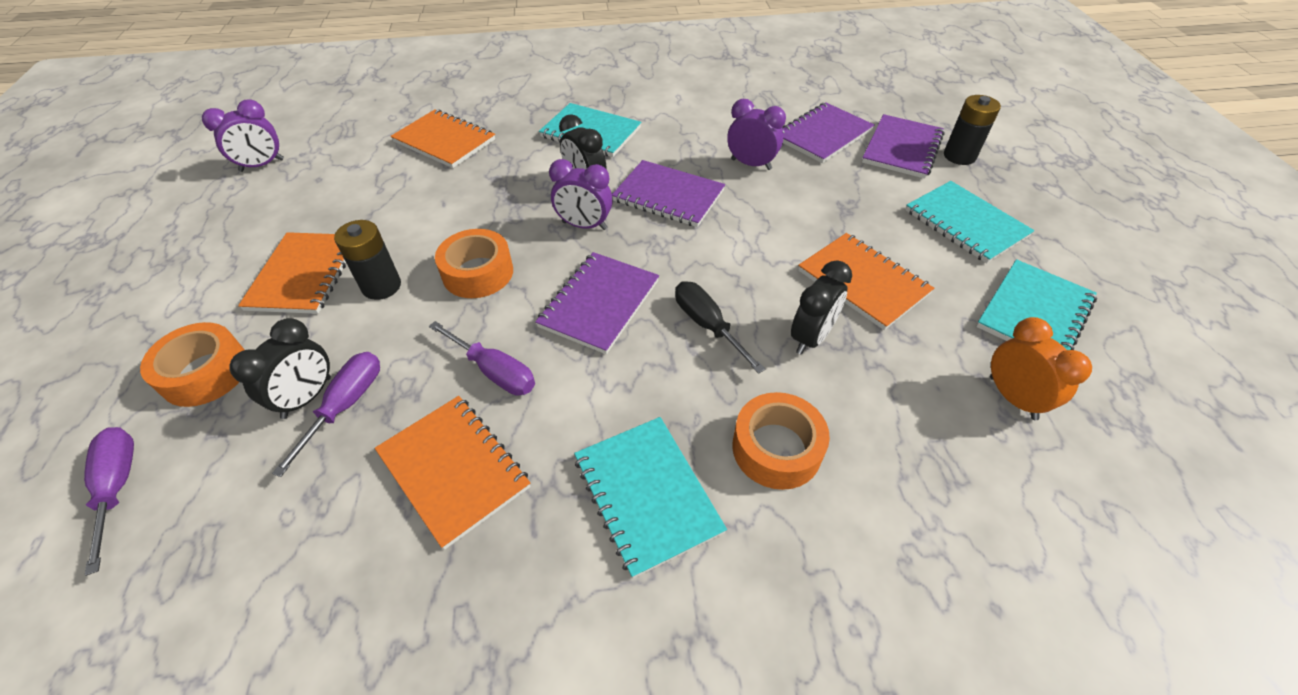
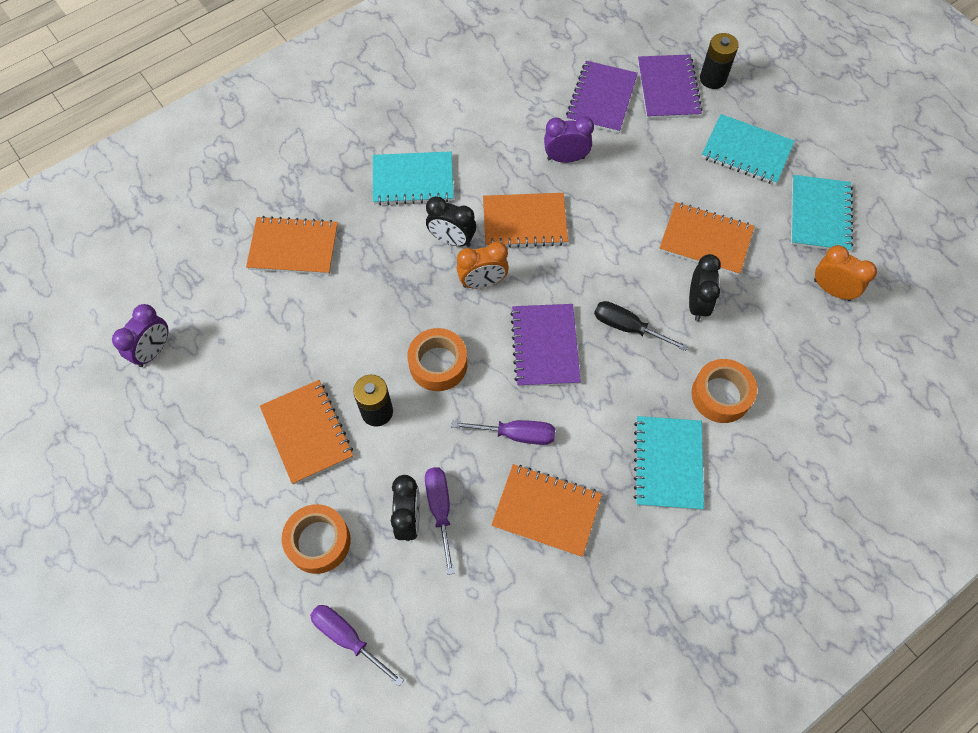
camera: 30 degrees left, 15 degrees up
purple clock [549,159,613,230] -> orange clock [457,242,509,289]
turquoise notebook [574,417,727,579] -> turquoise notebook turned 60 degrees clockwise [634,416,704,510]
purple notebook [612,160,725,227] -> orange notebook [483,193,568,248]

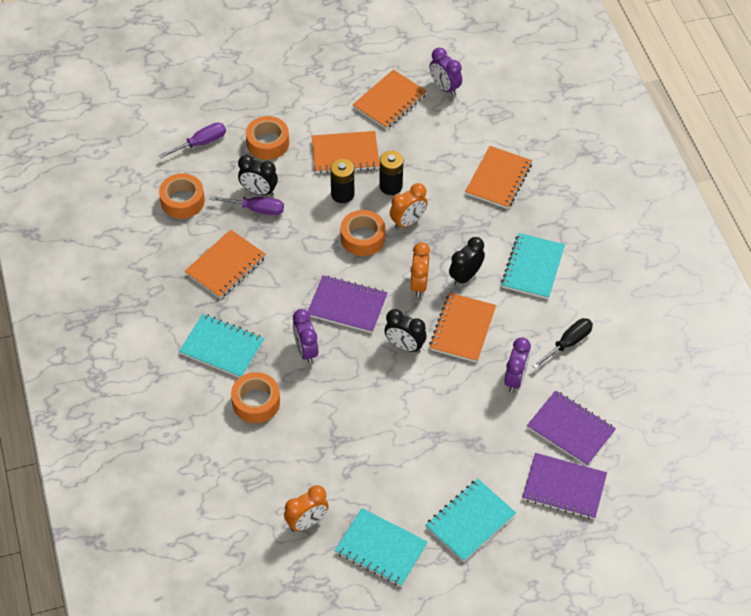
camera: 110 degrees right, 10 degrees down
purple screwdriver [451,420,555,445] -> none
black screwdriver [594,301,688,351] -> black screwdriver moved to [532,318,593,369]
orange notebook [659,202,755,276] -> orange notebook moved to [352,70,427,129]
black clock [689,254,721,321] -> black clock moved to [384,309,426,353]
black battery [700,33,739,89] -> black battery moved to [379,151,403,195]
none -> orange tape [159,173,205,219]
none -> purple clock [293,309,318,364]
none -> orange clock [390,183,428,230]

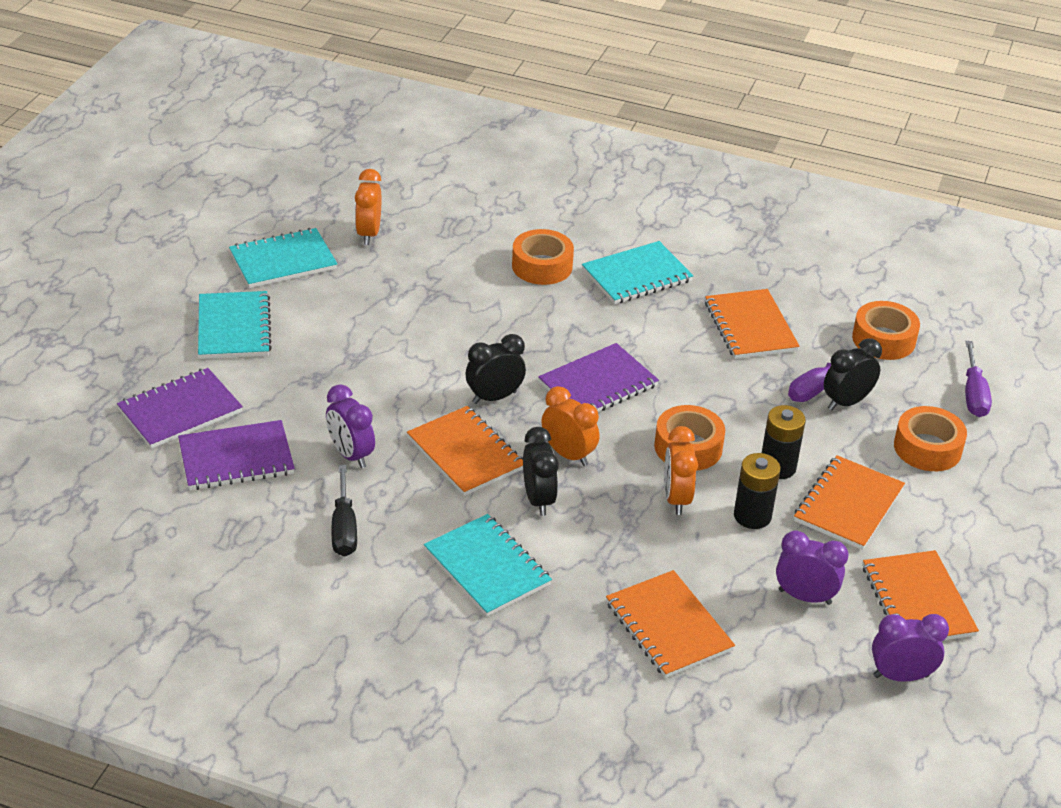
camera: 125 degrees right, 15 degrees down
purple clock [293,309,318,364] -> purple clock moved to [776,530,848,605]

